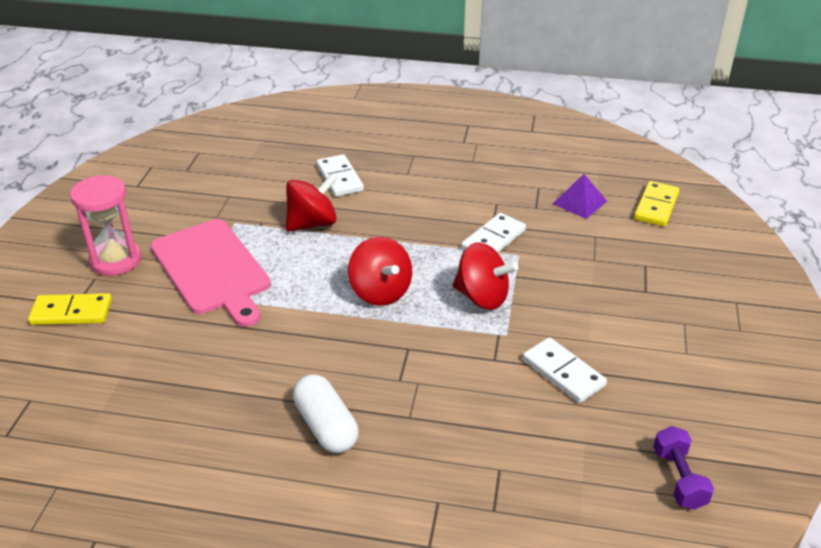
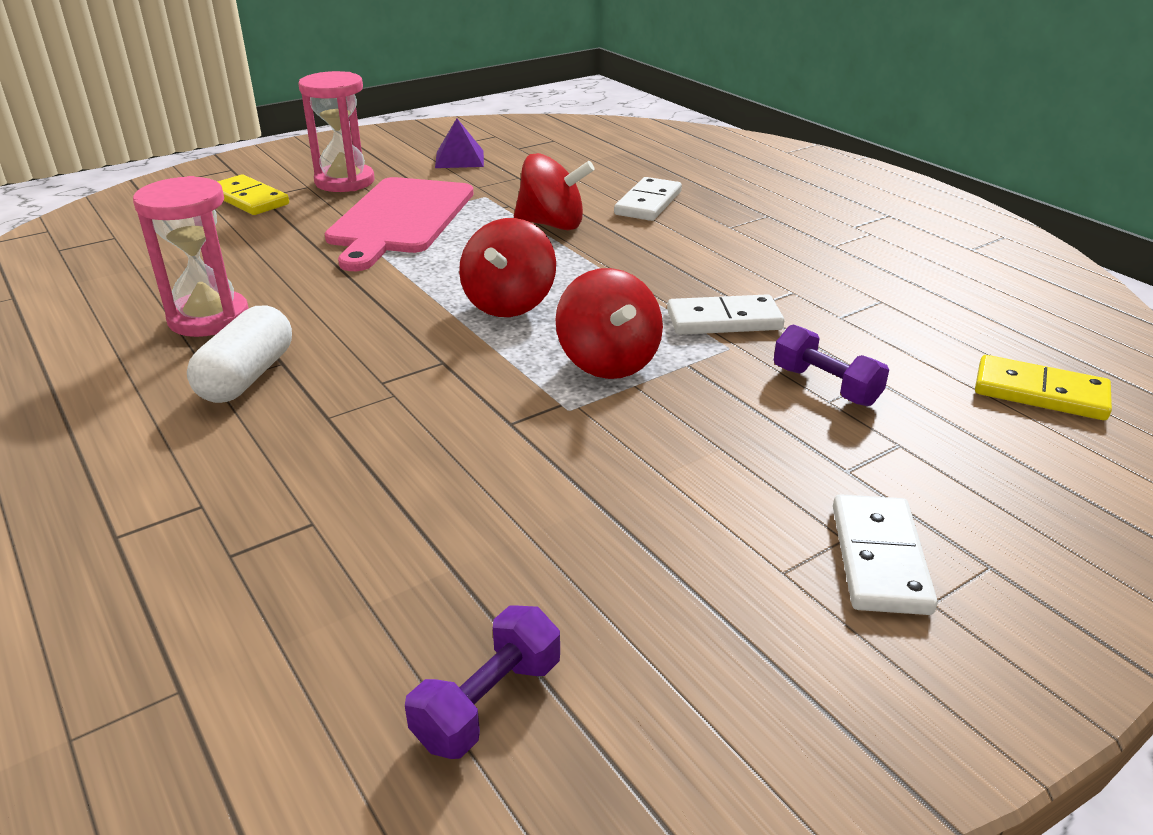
camera: 45 degrees right, 5 degrees down
white domino [523,337,607,403] -> white domino moved to [833,494,938,615]
purple pyramid [553,174,607,219] -> purple pyramid moved to [435,118,484,168]
yellow domino [634,181,679,227] -> yellow domino turned 45 degrees clockwise [975,355,1112,420]
none -> pink hourglass [133,176,249,337]
none -> purple dumbbell [774,324,889,406]

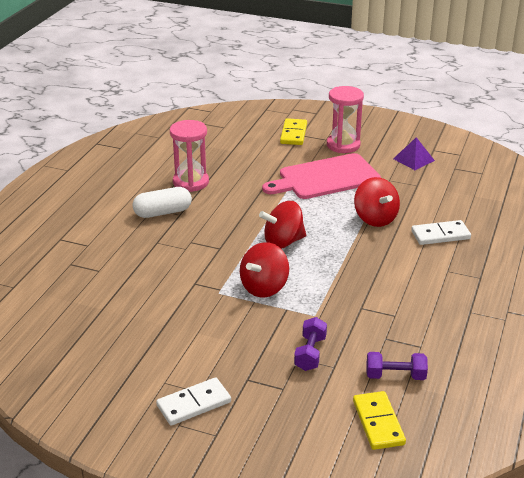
camera: 55 degrees right, 0 degrees up
purple dumbbell [405,606,560,759] -> purple dumbbell moved to [367,352,428,380]
white domino [667,294,784,335] -> none

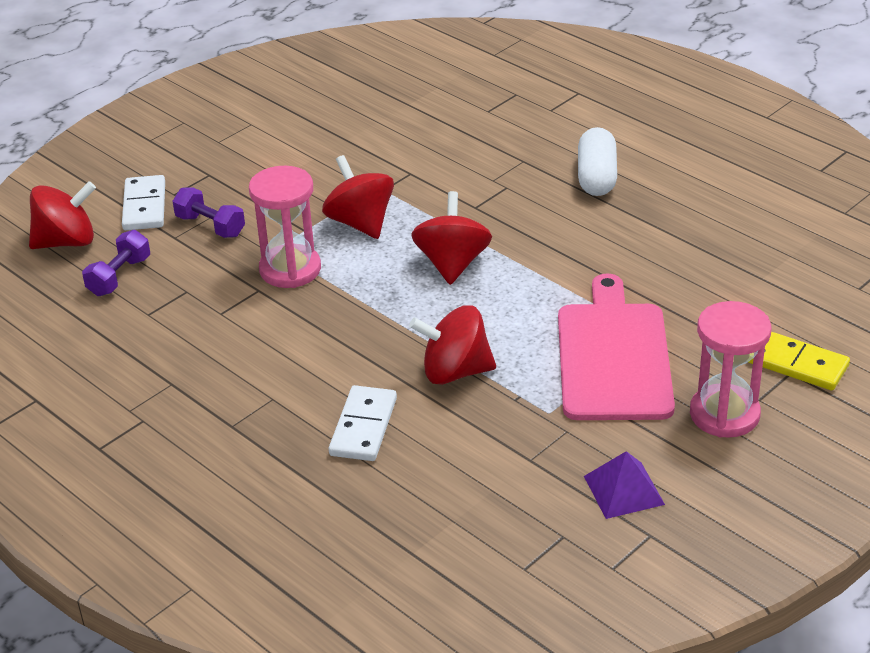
camera: 115 degrees right, 5 degrees up
white domino [156,377,231,426] -> white domino moved to [122,175,165,230]
pink hourglass [170,120,209,192] -> pink hourglass moved to [249,166,321,288]
yellow domino [353,391,406,450] -> red spinning top [29,181,96,249]

